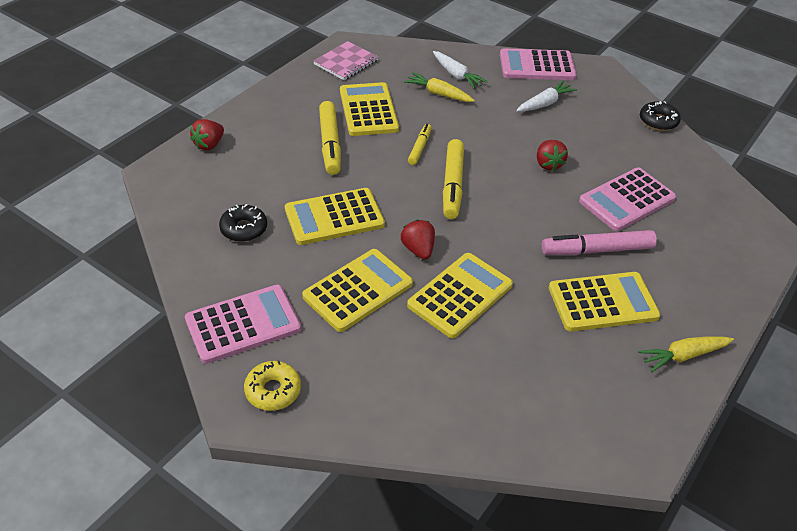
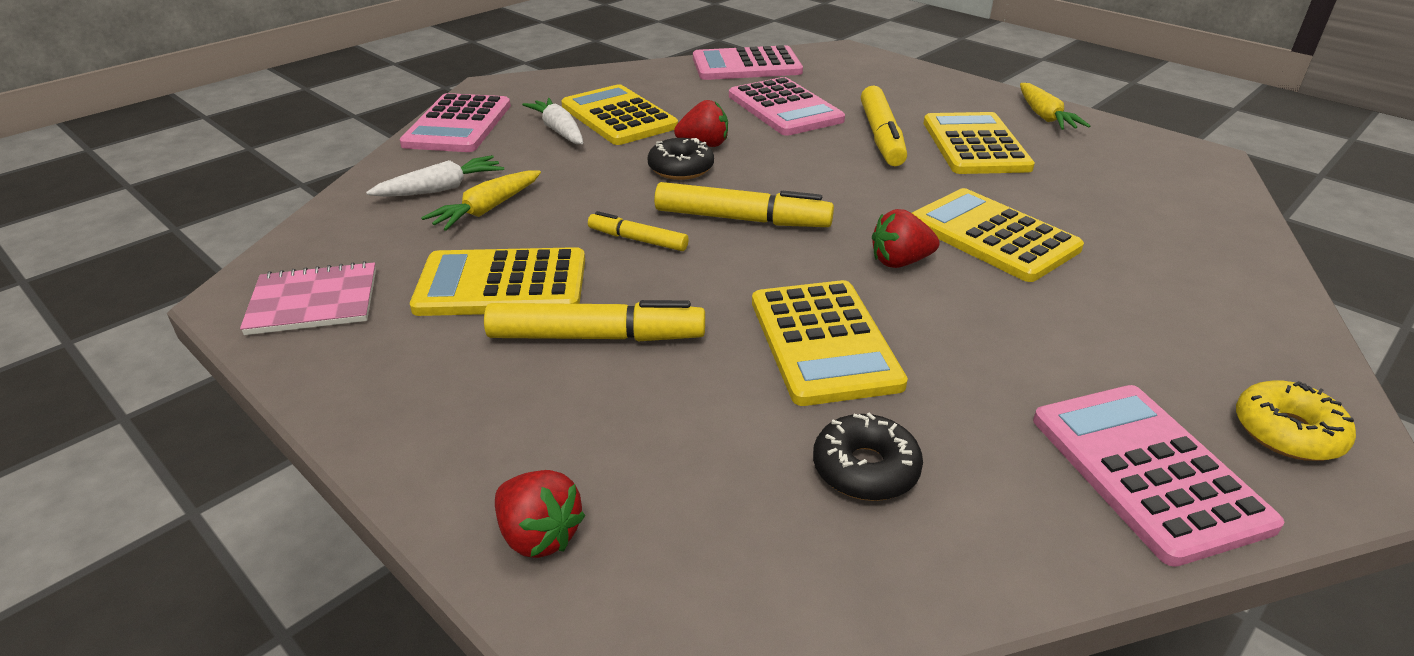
camera: 80 degrees left, 10 degrees down
yellow calculator [302,249,413,332] -> yellow calculator moved to [561,84,678,145]
pink notebook [314,41,378,80] -> pink notebook turned 60 degrees counterclockwise [240,261,376,335]
pink marker [542,230,657,255] -> yellow marker [861,85,907,166]
black donut [640,101,681,131] -> black donut moved to [648,138,714,180]
none -> pink calculator [693,45,803,80]

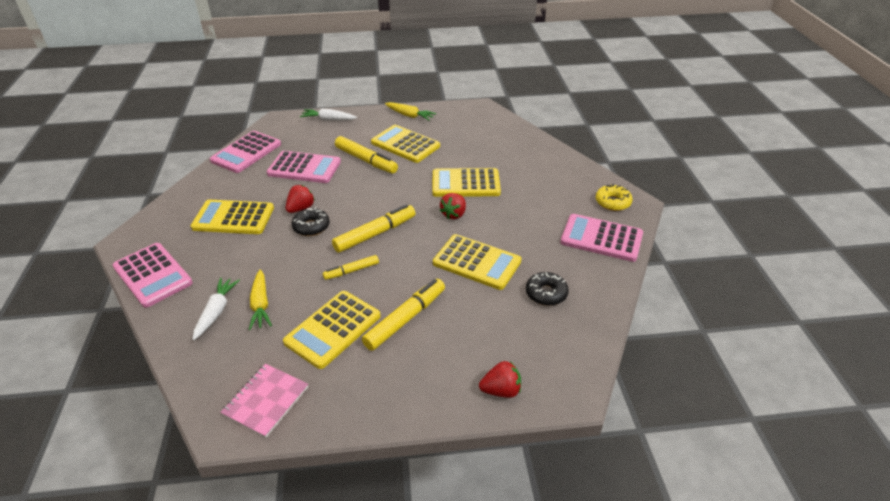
camera: 50 degrees left, 5 degrees up
white carrot [522,98,583,144] -> white carrot moved to [300,109,357,120]

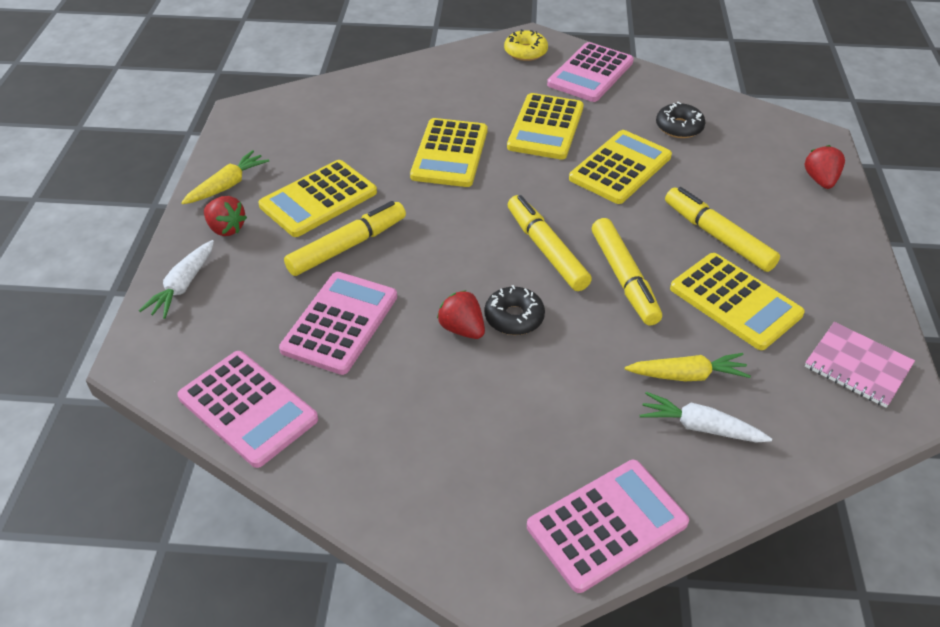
camera: 80 degrees left, 5 degrees up
yellow calculator [191,199,274,234] -> yellow calculator moved to [507,93,584,160]
yellow marker [323,255,379,280] -> yellow marker [592,218,662,325], size x1.72
red strawberry [440,193,466,219] -> red strawberry moved to [204,196,247,236]

